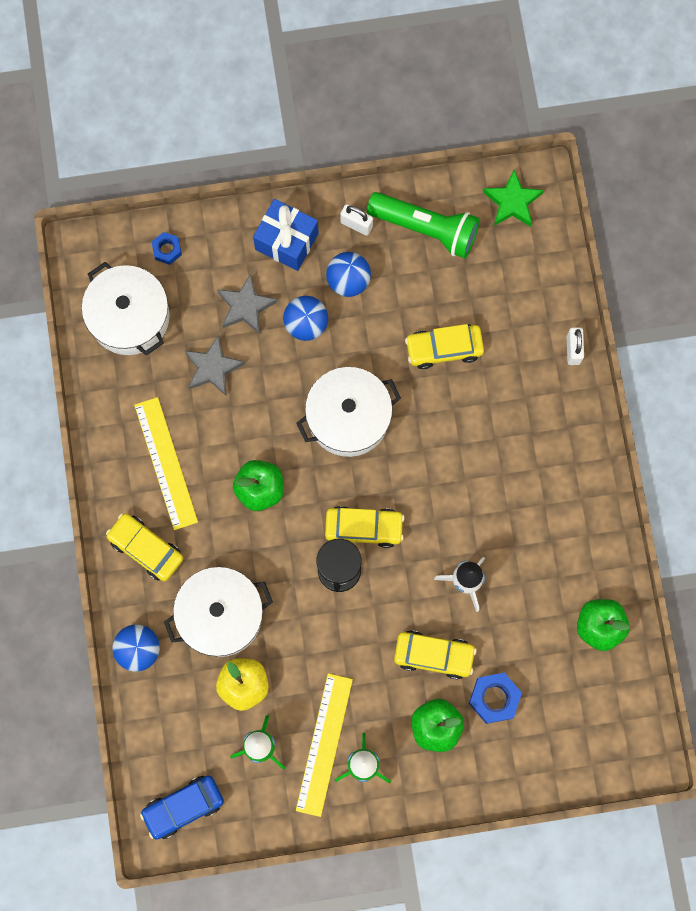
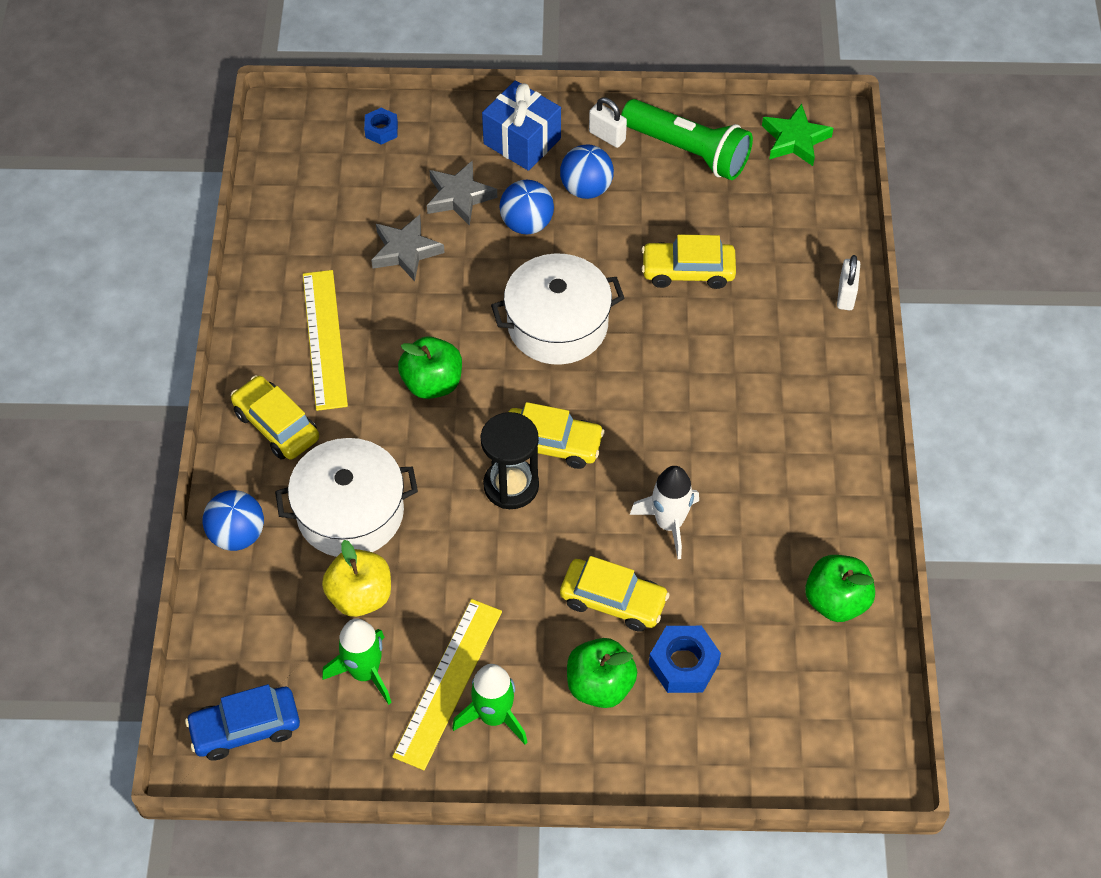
camera: 10 degrees right, 20 degrees down
white pot [82,262,169,355] -> none

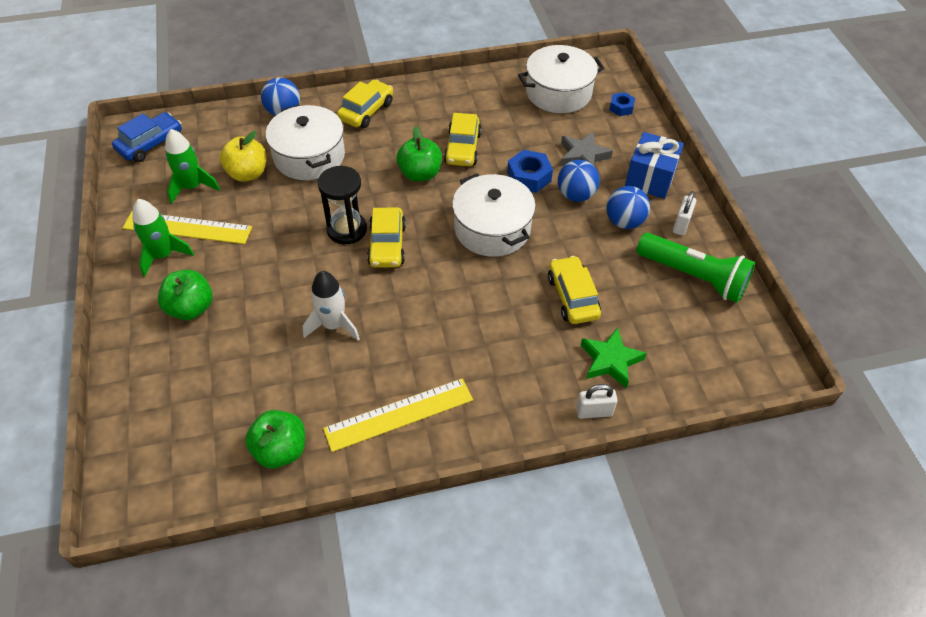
camera: 75 degrees right, 5 degrees down
blue car [185,684,300,760] -> blue car turned 75 degrees clockwise [112,112,182,162]
yellow ruler [303,270,348,411] -> yellow ruler moved to [323,378,473,452]
grey star [371,215,445,282] -> none
yellow car [560,556,669,632] -> yellow car moved to [444,113,482,166]
green flashlight [621,99,753,180] -> green flashlight turned 75 degrees counterclockwise [637,233,755,303]
blue nut [649,626,721,693] -> blue nut moved to [507,150,553,193]
green star [762,104,834,166] -> green star moved to [581,327,647,389]
none -> white pot [518,45,604,113]

